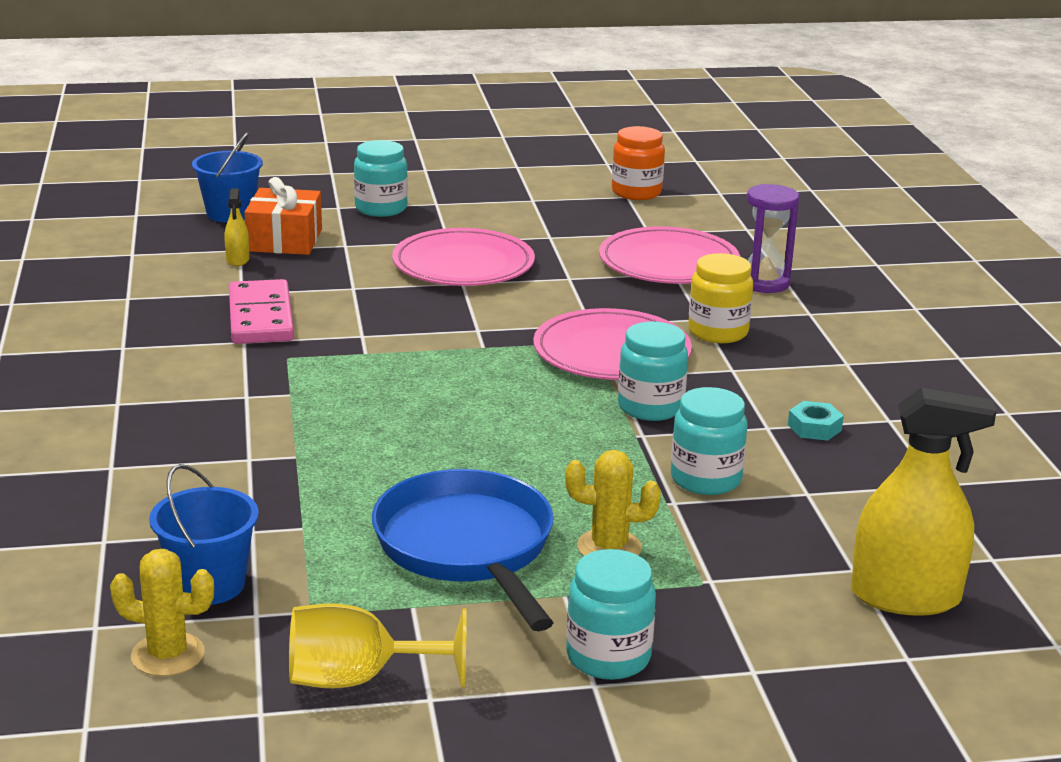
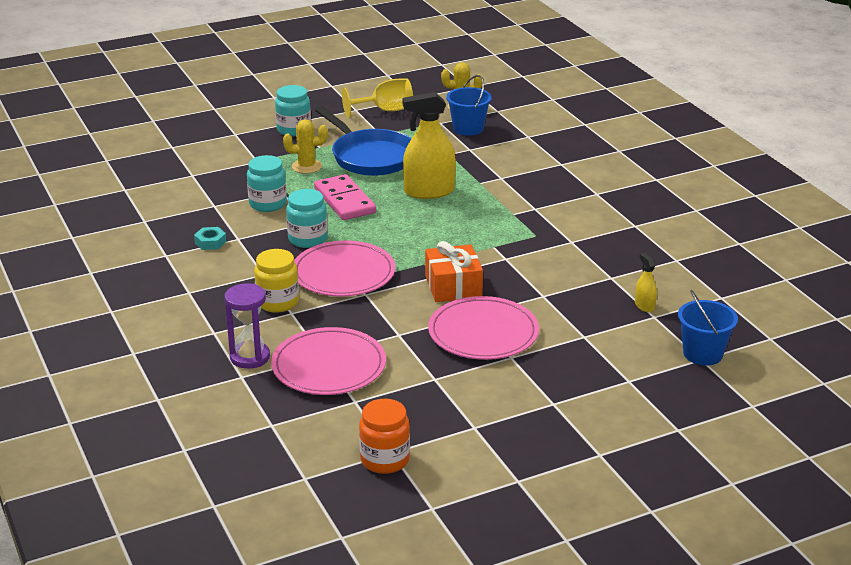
camera: 165 degrees right, 5 degrees up
pink domino [229,279,294,344] -> pink domino moved to [314,174,376,220]
orange gift [244,177,322,255] -> orange gift moved to [425,241,483,302]
turquoise jar [354,140,408,217] -> none
yellow spray bottle [851,387,997,616] -> yellow spray bottle moved to [403,92,456,199]

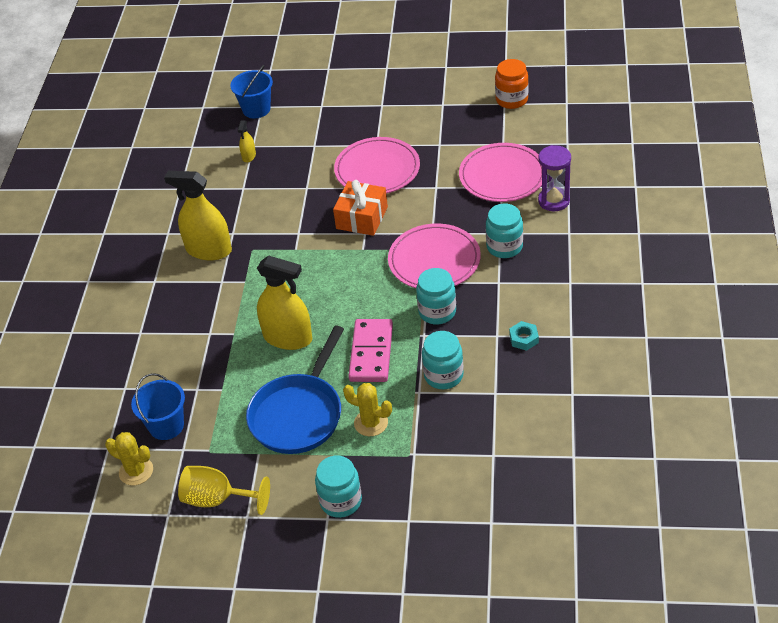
camera: 145 degrees left, 15 degrees up
yellow jar [254,249,299,313] -> turquoise jar [486,204,523,258]
blue pan [315,106,412,176] -> blue pan turned 150 degrees counterclockwise [246,326,344,454]
none -> yellow spray bottle [164,171,232,260]

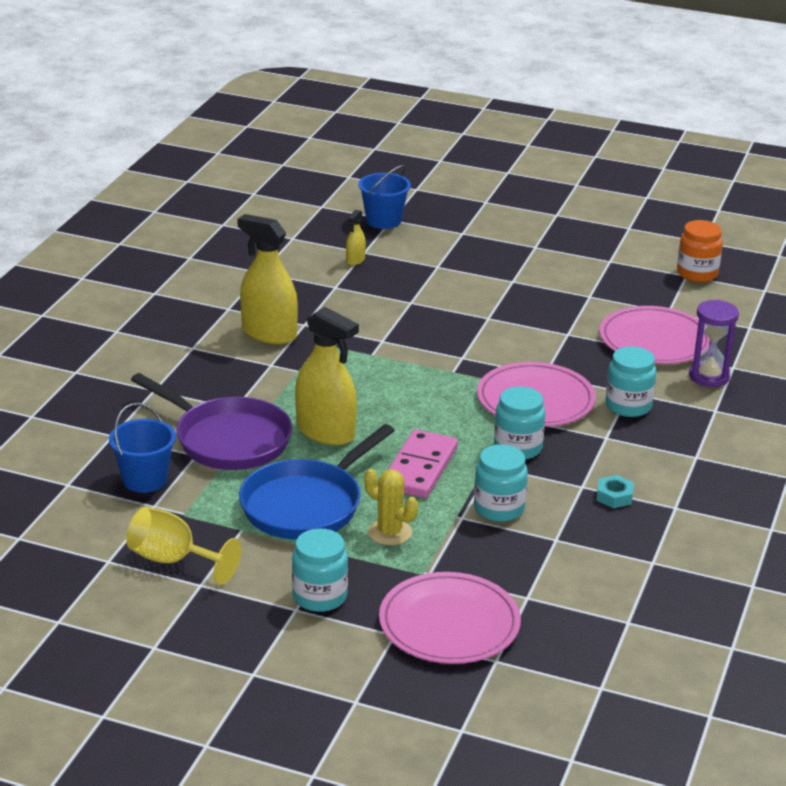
camera: 10 degrees right, 15 degrees down
yellow cactus [105,432,153,485] -> none
orange gift [333,180,388,236] -> none
pink plate [334,137,420,194] -> pink plate moved to [379,572,521,664]
none -> purple pan [131,373,292,470]

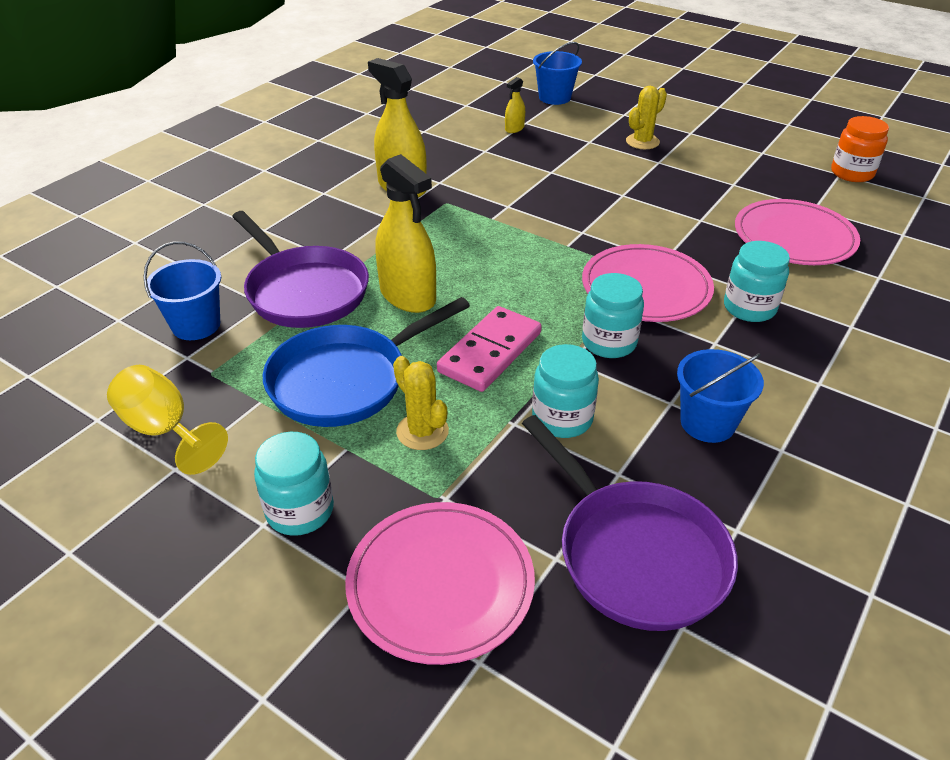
camera: 15 degrees right, 10 degrees up
turquoise nut [596,475,634,508] -> blue bucket [677,349,764,443]
purple hourglass [689,300,739,387] -> none
none -> purple pan [522,415,738,631]
none -> yellow cactus [626,86,667,149]

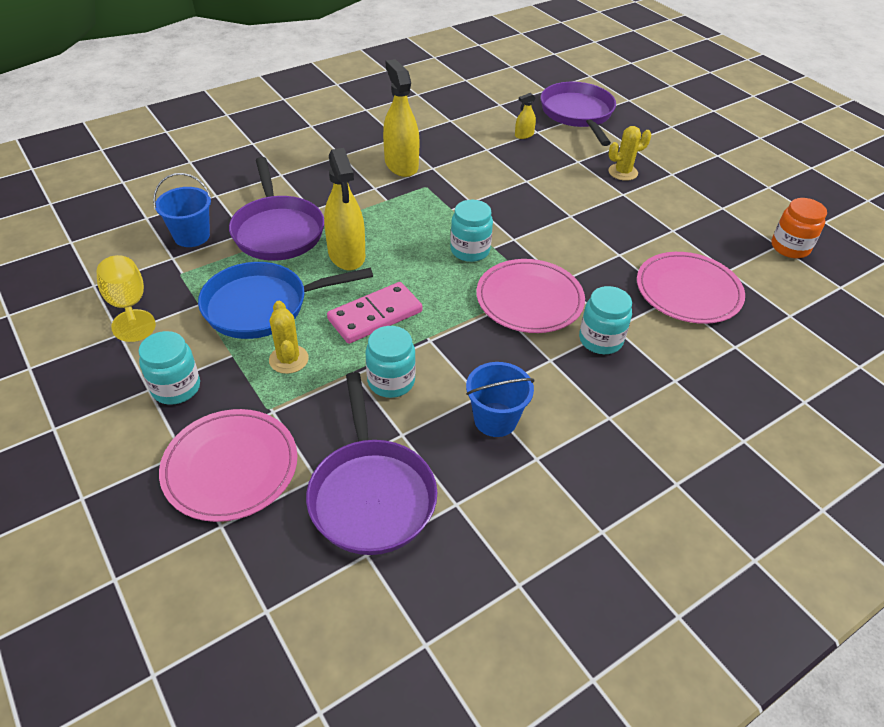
camera: 20 degrees right, 5 degrees up
blue bucket [533,42,582,105] -> purple pan [541,82,616,146]
turquoise jar [582,273,644,358] -> turquoise jar moved to [450,200,493,262]

